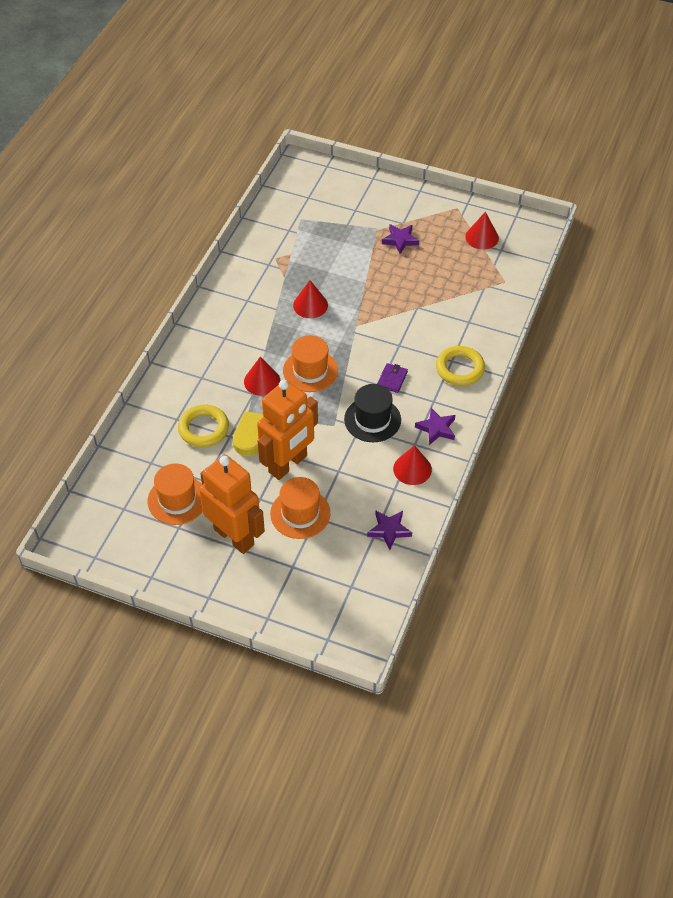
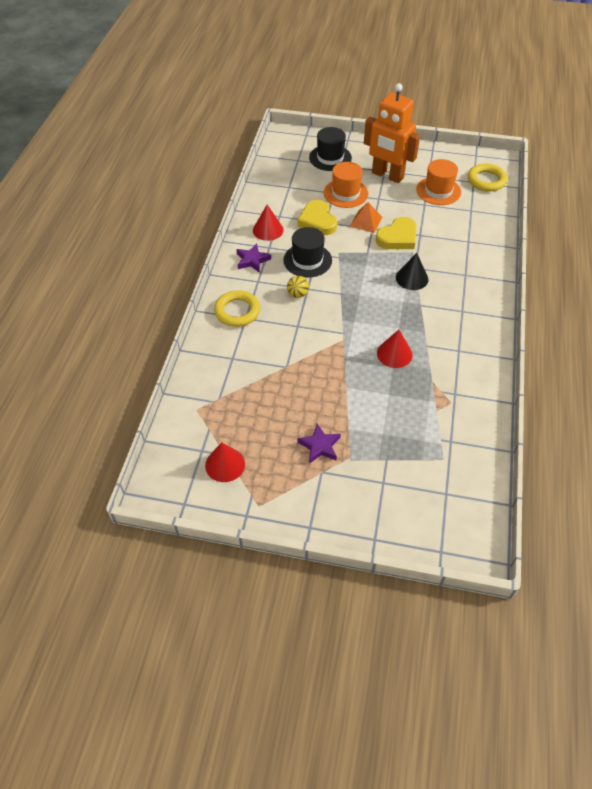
camera: 170 degrees right, 0 degrees up
yellow ring [178,405,229,447] -> yellow ring moved to [468,163,507,191]
red cone [244,356,280,396] -> black cone [396,253,429,290]
orange robot [257,380,318,480] -> orange pyramid [350,202,382,233]
orange hat [283,335,338,392] -> none
purple star [367,511,412,550] -> none
purple wallet [377,363,408,393] -> yellow ball [287,276,309,298]
none -> yellow heart [297,200,337,235]
none -> black hat [309,127,352,171]

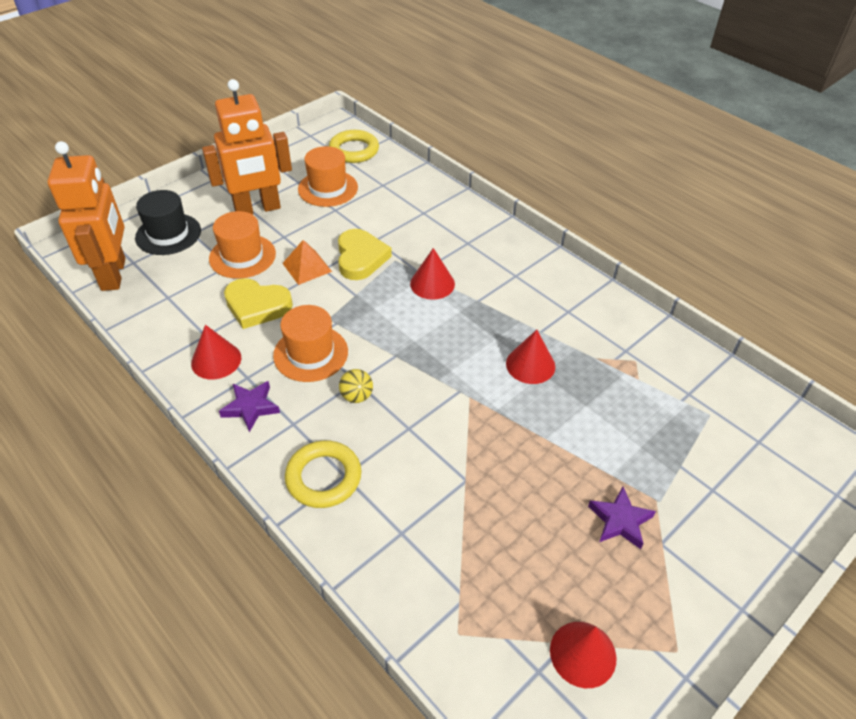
camera: 55 degrees left, 5 degrees down
black hat [283,227,332,278] -> orange hat [273,305,348,382]
black cone [396,253,429,290] -> red cone [410,248,455,300]
none -> orange robot [48,141,125,291]

